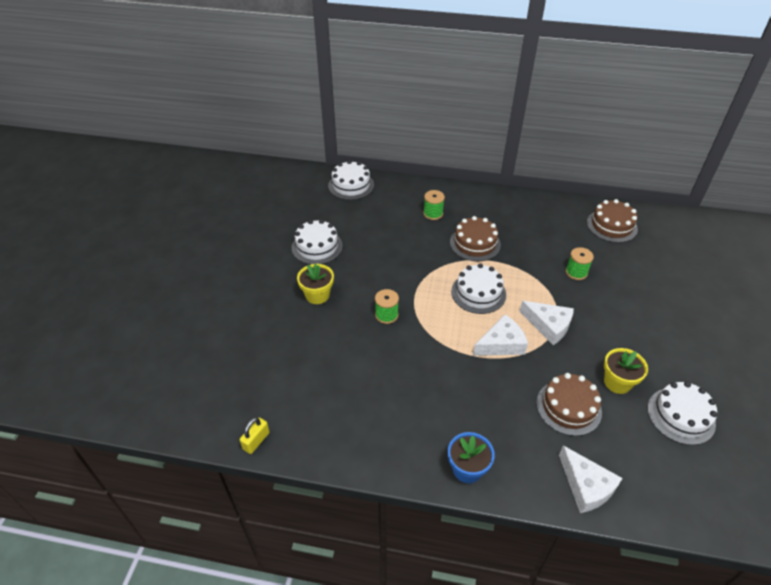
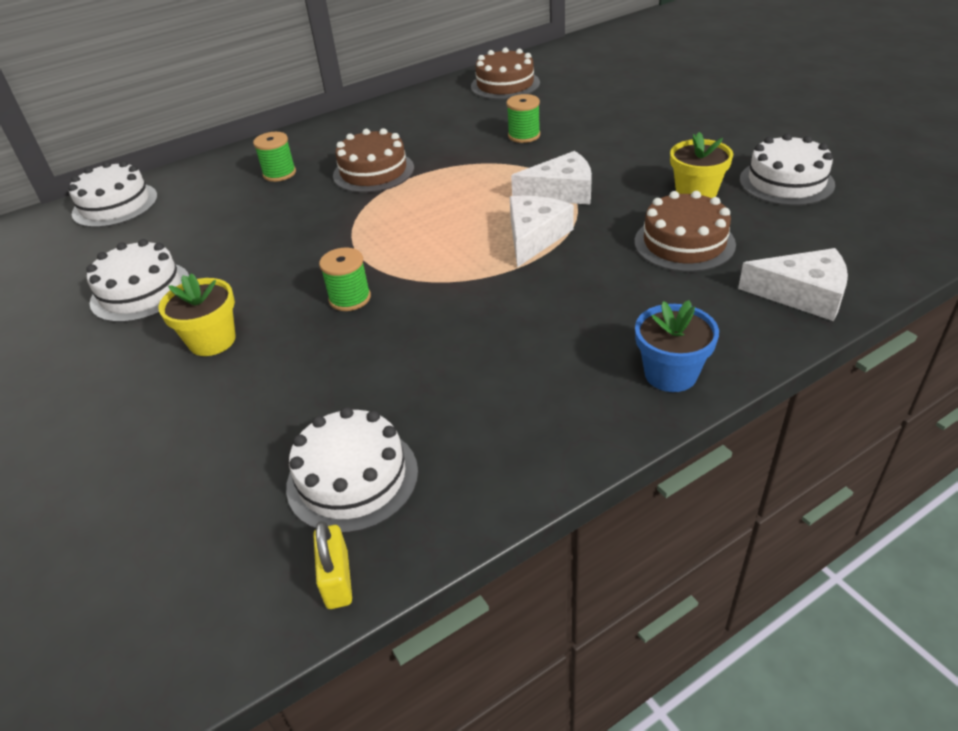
camera: 40 degrees left, 5 degrees down
white cake [451,263,506,314] -> white cake moved to [286,407,418,534]

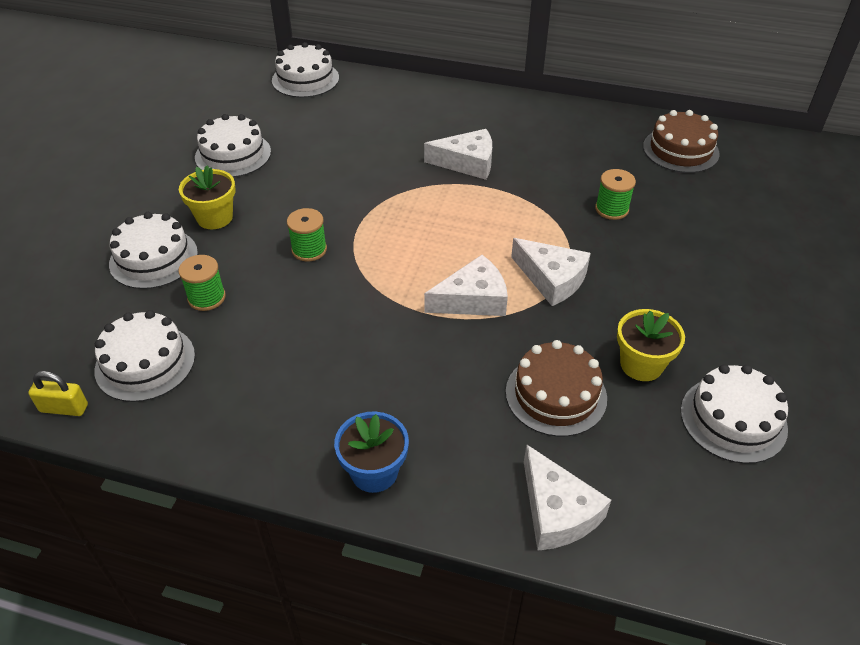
camera: 45 degrees right, 5 degrees up
green spool [253,132,296,182] -> green spool moved to [179,255,226,311]
yellow padlock [313,521,352,609] -> yellow padlock turned 60 degrees clockwise [28,371,88,416]
brown cake [333,128,414,193] -> white cheese [424,129,492,180]
none -> white cake [109,212,198,289]

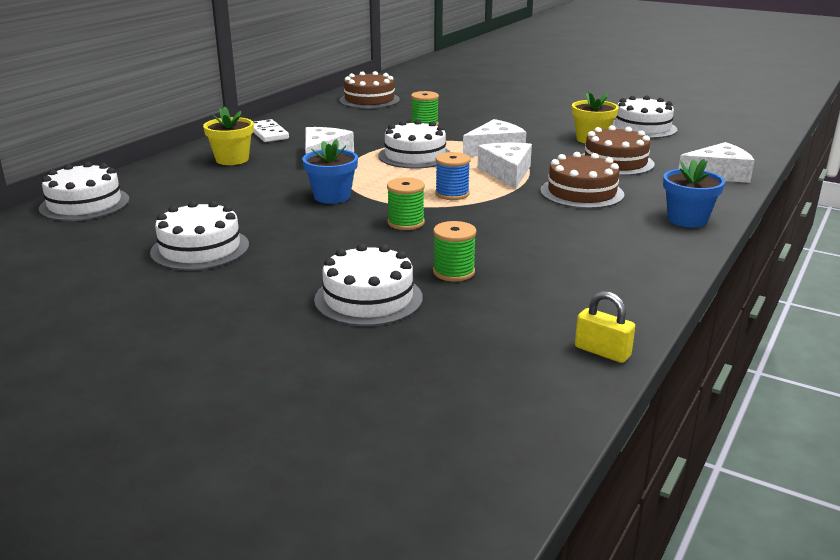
camera: 75 degrees left, 20 degrees down
yellow padlock [28,371,88,416] -> yellow padlock turned 75 degrees counterclockwise [575,291,635,363]
white cake [94,310,195,402] -> white cake moved to [378,120,450,169]
yellow flower pot [179,166,236,229] -> yellow flower pot moved to [203,107,254,165]
none -> white domino [253,119,289,142]
none -> blue flower pot [302,139,358,204]
none -> blue spool [435,152,471,200]
none -> brown cake [540,152,624,209]

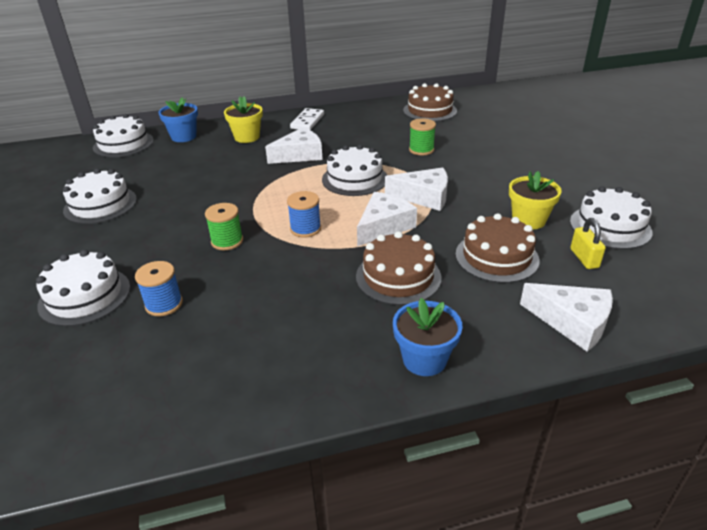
camera: 45 degrees right, 10 degrees up
blue flower pot [302,139,358,204] -> blue flower pot moved to [158,98,198,142]
green spool [433,221,476,282] -> blue spool [135,261,183,316]
yellow padlock [575,291,635,363] -> yellow padlock moved to [570,218,606,269]

